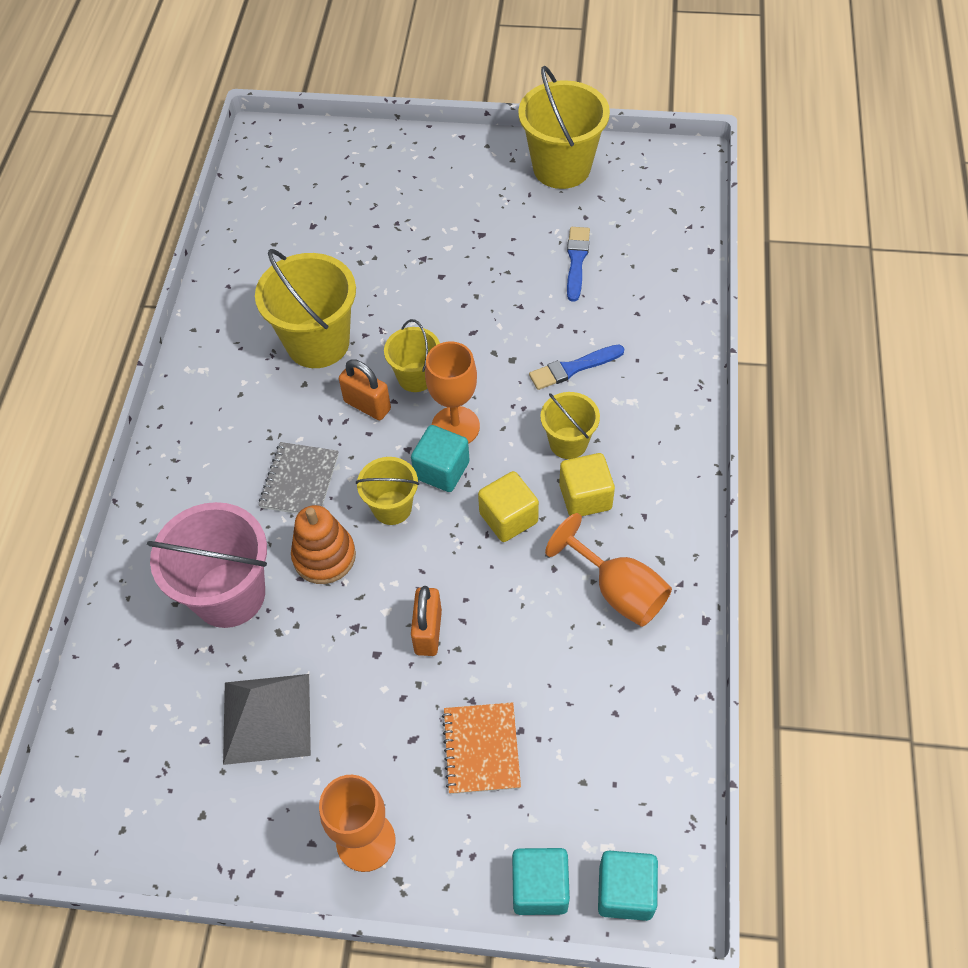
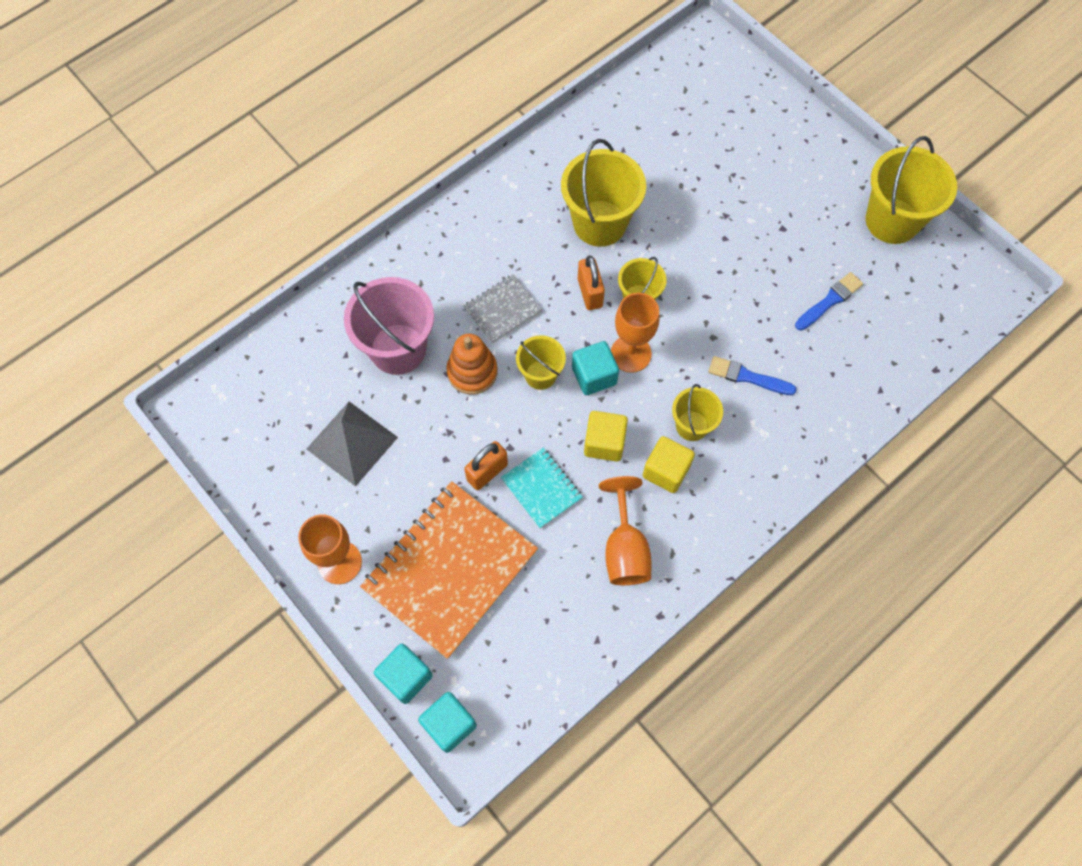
camera: 40 degrees right, 10 degrees up
orange notebook [442,702,521,794] -> orange notebook [360,481,538,659], size x2.06
none -> turquoise notebook [501,448,583,529]

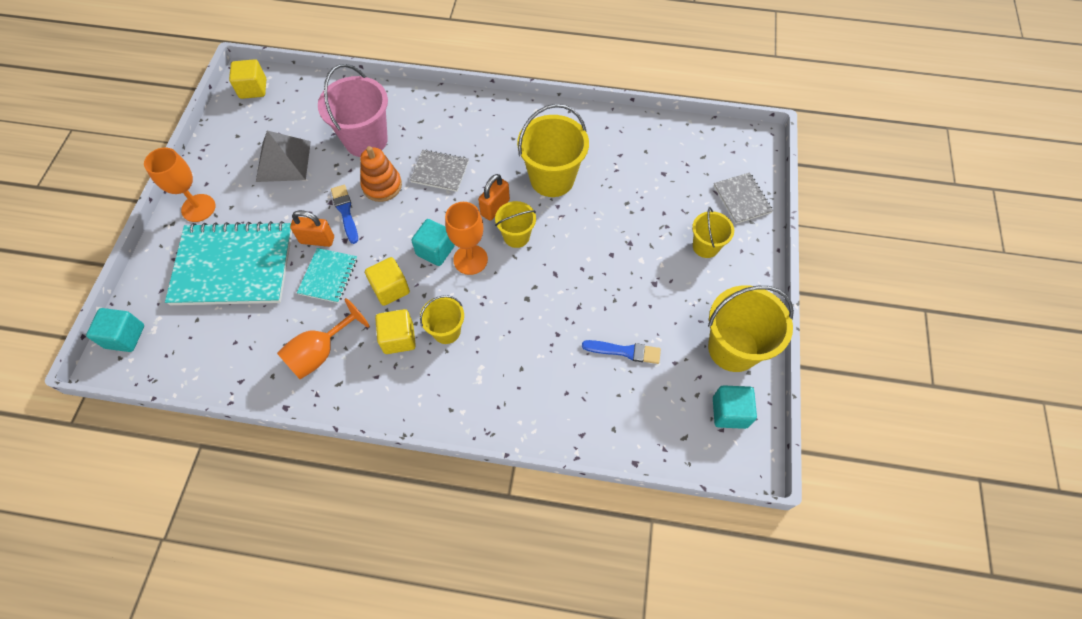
camera: 50 degrees right, 5 degrees down
orange notebook [360,481,538,659] -> turquoise notebook [165,221,292,305]
turquoise cube [374,644,433,704] -> turquoise cube moved to [713,385,757,429]
yellow bucket [516,335,566,390] -> yellow bucket moved to [692,207,734,258]
blue brush [708,356,797,395] -> blue brush moved to [331,185,358,244]
none -> yellow cube [229,59,266,99]
none -> grey notebook [713,172,773,224]

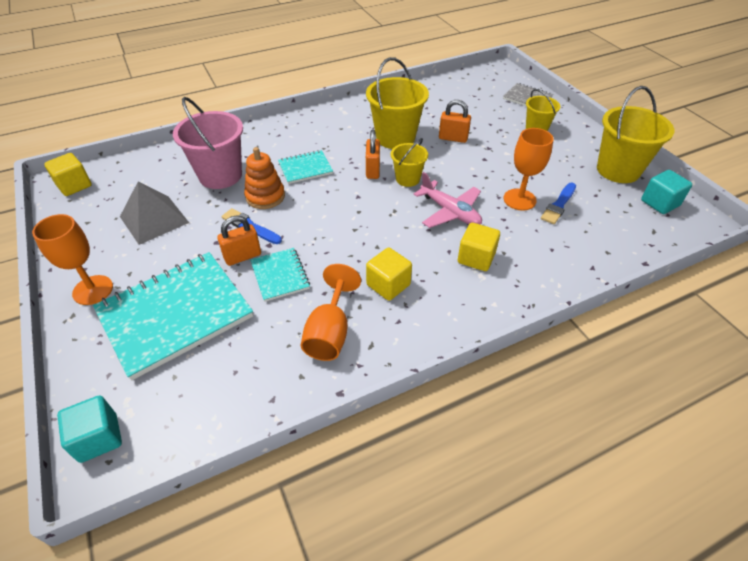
camera: 35 degrees left, 15 degrees down
yellow cube [365,257,410,306] -> yellow cube moved to [458,223,500,271]
grey notebook [410,149,469,192] -> turquoise notebook [278,150,333,184]
turquoise cube [411,219,455,266] -> none
yellow bucket [420,295,464,344] -> none
orange goblet [445,202,488,275] -> orange goblet moved to [504,128,554,211]
blue brush [582,340,661,364] -> blue brush turned 150 degrees clockwise [541,183,576,224]
none -> pink plane [414,172,482,228]
none -> orange padlock [439,100,471,143]

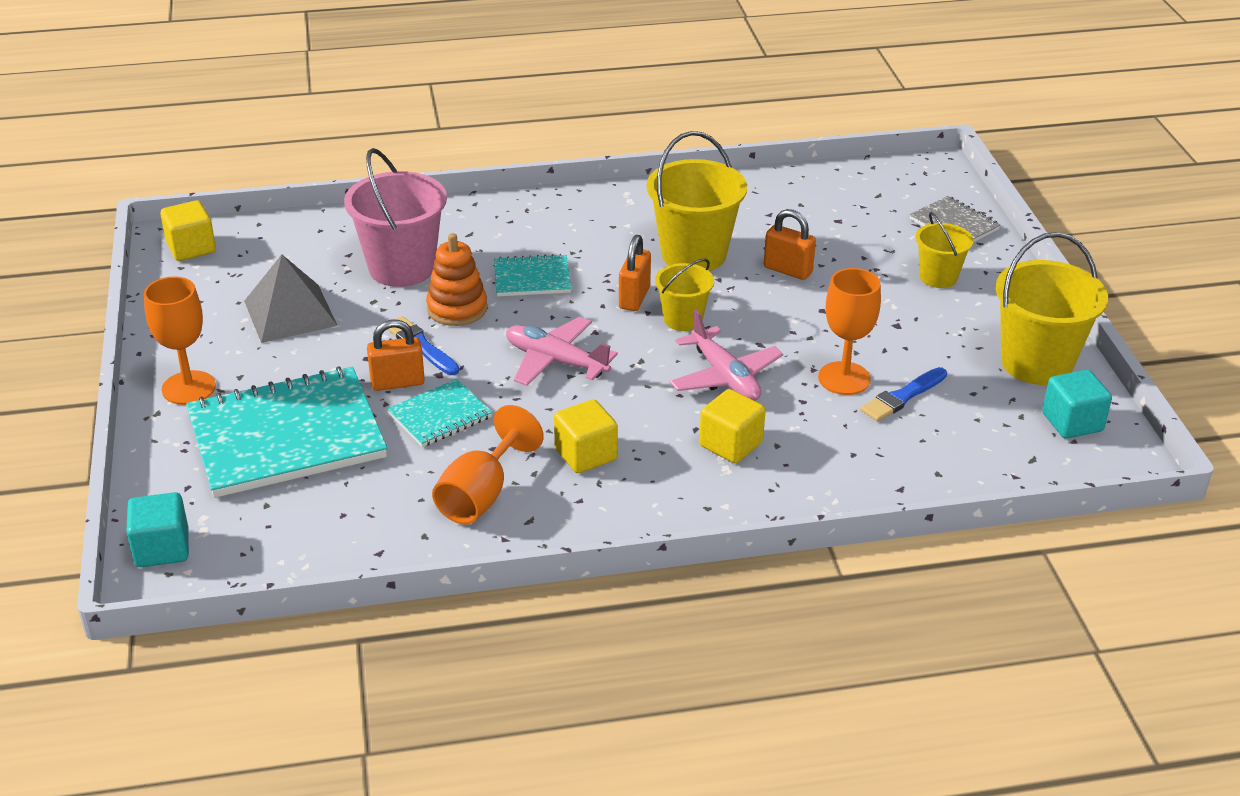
camera: 15 degrees right, 10 degrees down
turquoise notebook [250,248,310,302] -> turquoise notebook turned 60 degrees clockwise [387,379,492,447]
none -> pink plane [506,317,618,386]

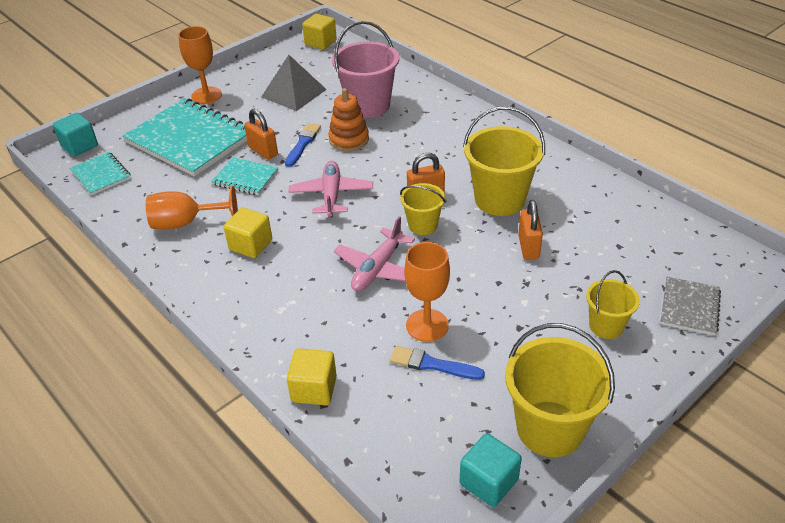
camera: 60 degrees right, 5 degrees up
turquoise notebook [494,254,571,296] -> turquoise notebook moved to [70,152,131,195]
yellow cube [699,389,766,463] -> yellow cube moved to [287,348,337,405]

